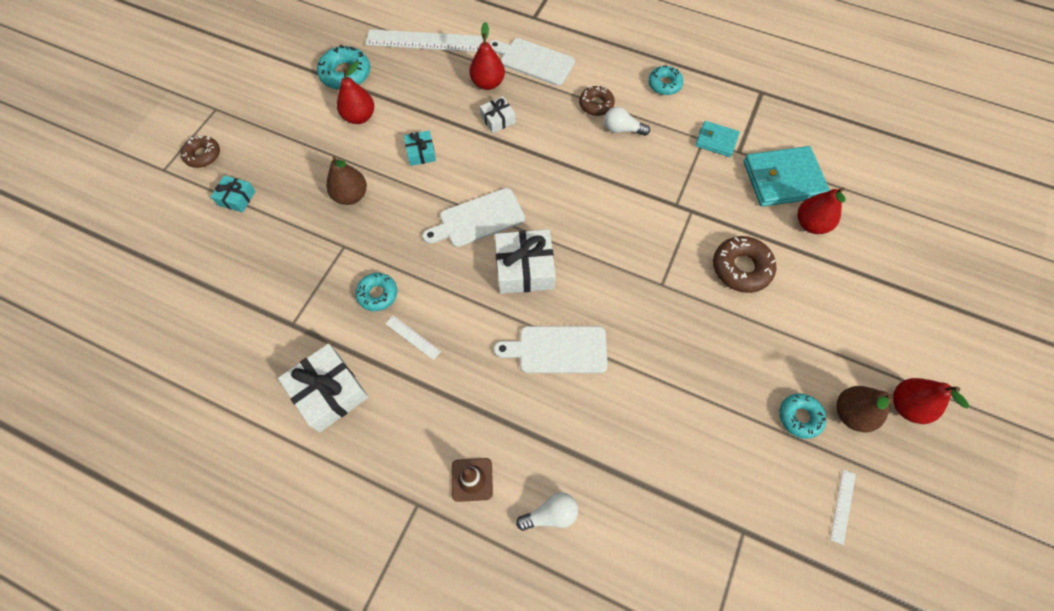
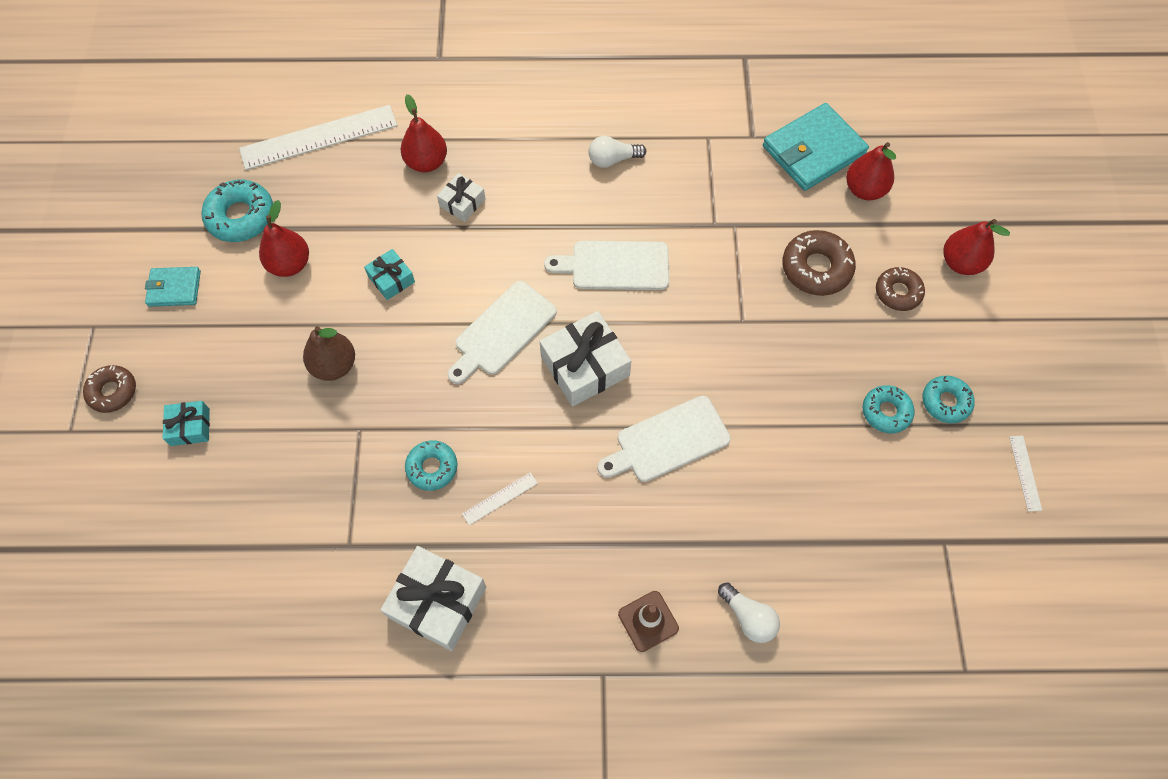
camera: 25 degrees left, 0 degrees up
white ruler [385,316,441,360] -> white ruler turned 45 degrees counterclockwise [462,472,538,525]
white cutting board [489,38,575,86] -> white cutting board moved to [544,241,669,290]
white light bulb [516,492,578,531] -> white light bulb turned 90 degrees clockwise [718,583,780,643]
brown donut [579,86,615,116] -> brown donut moved to [876,267,925,311]
turquoise donut [648,65,683,95] -> turquoise donut moved to [862,385,915,433]
turquoise wallet [695,121,740,157] -> turquoise wallet moved to [145,267,201,307]
brown pear [836,386,894,432] -> none
red pear [893,378,969,424] -> red pear moved to [943,219,1010,275]

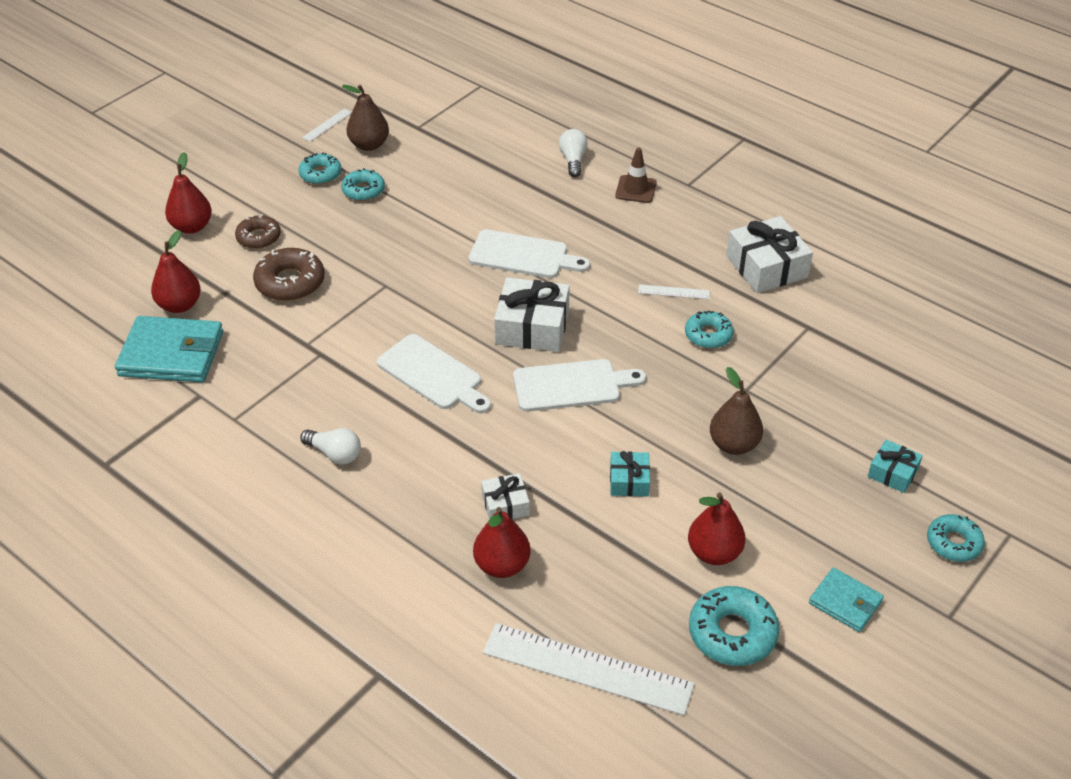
camera: 140 degrees left, 20 degrees down
brown donut [83,365,136,413] -> turquoise donut [927,514,985,562]
none -> brown pear [342,85,389,151]

